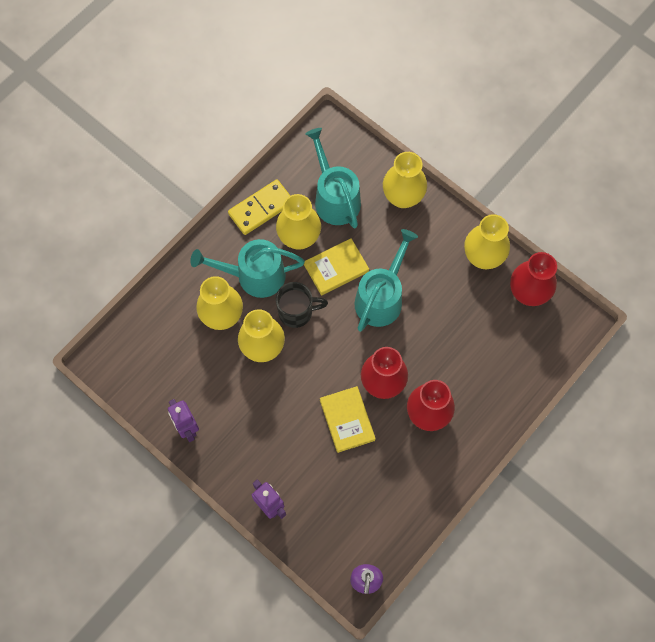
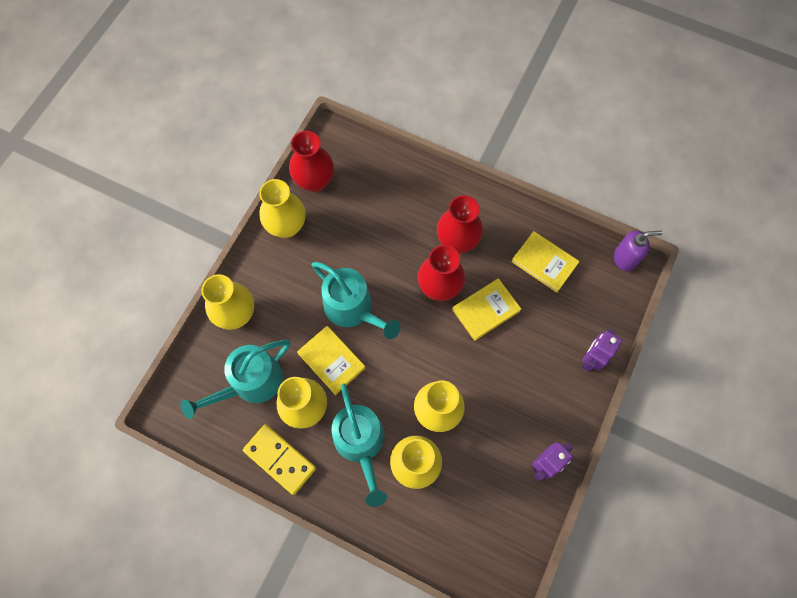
camera: 105 degrees left, 0 degrees up
black mug [276,282,328,328] -> none
turquoise watering can [354,229,418,332] -> turquoise watering can turned 150 degrees counterclockwise [312,262,400,339]
none -> yellow book [511,231,580,293]

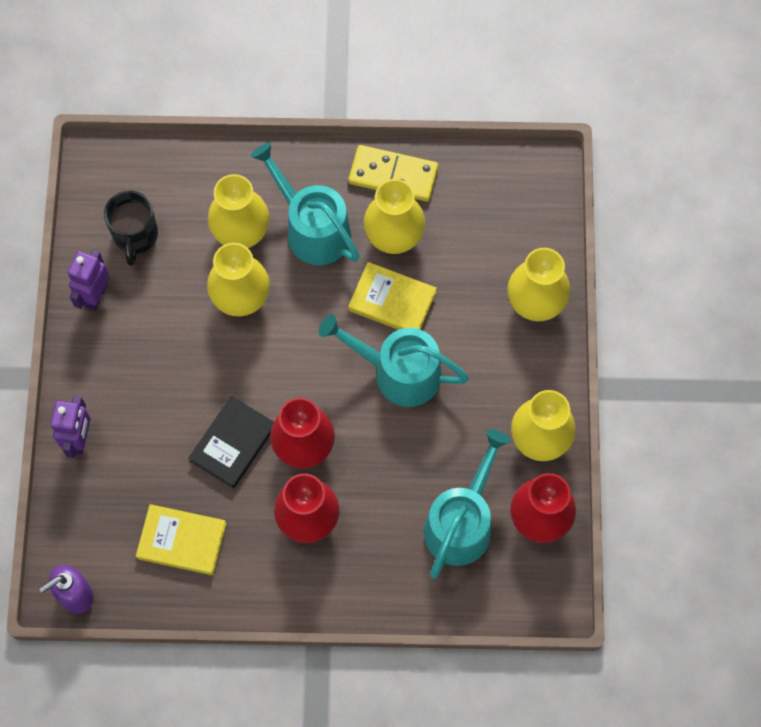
camera: 155 degrees right, 0 degrees up
turquoise watering can [180,340,290,419] -> turquoise watering can moved to [423,429,511,579]
yellow book [452,278,521,341] -> black book [189,396,274,488]
none -> black mug [104,190,158,266]

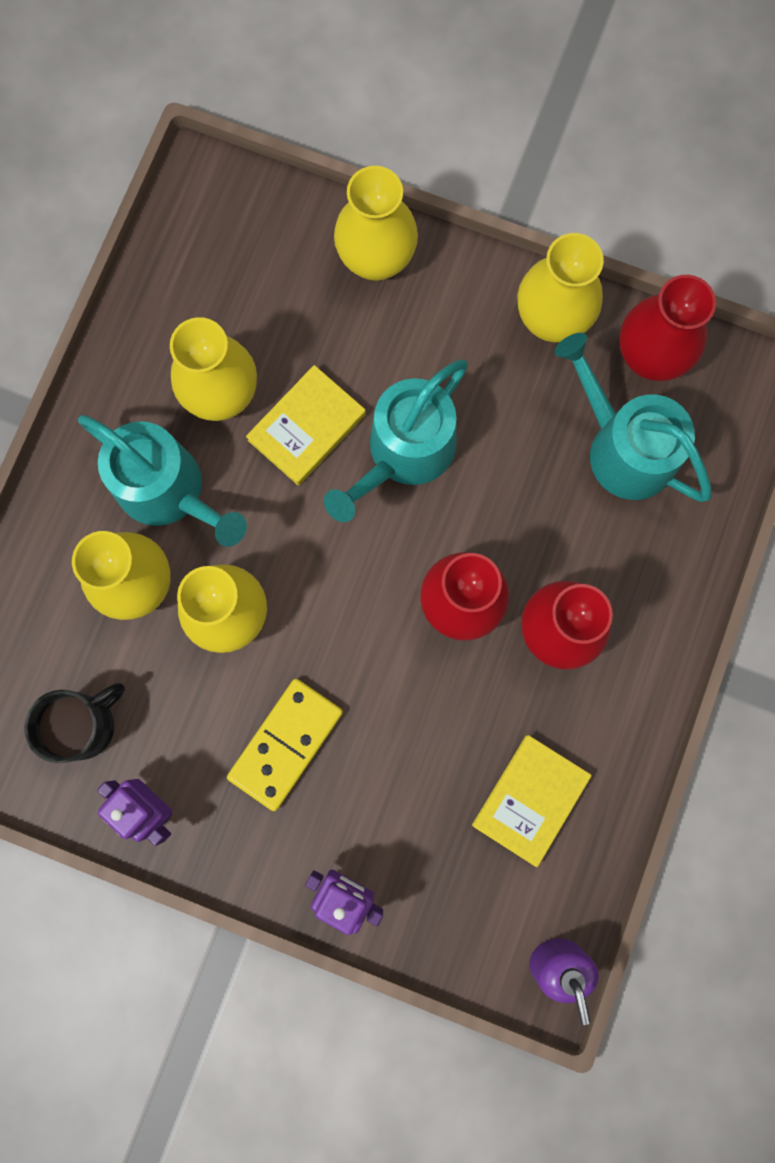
camera: 70 degrees left, 10 degrees up
black mug [104,190,158,266] -> black mug turned 60 degrees counterclockwise [24,683,125,763]
black book [189,396,274,488] -> none
turquoise watering can [250,142,359,265] -> turquoise watering can turned 120 degrees counterclockwise [78,415,247,547]
yellow domino [349,145,438,202] -> yellow domino moved to [227,679,343,811]

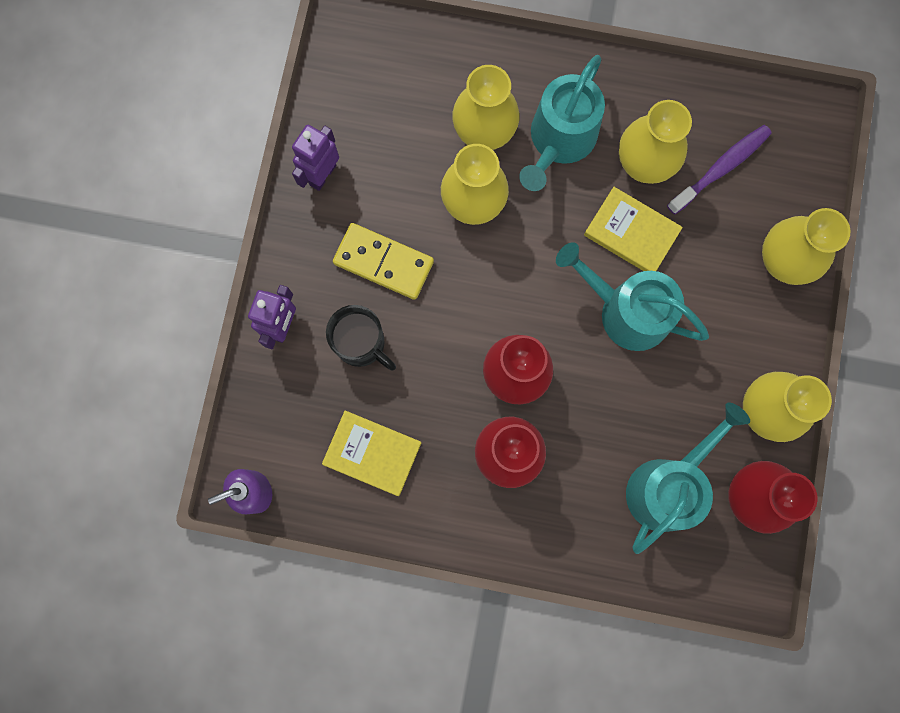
camera: 80 degrees right, 0 degrees up
black mug [24,683,125,763] -> black mug moved to [326,305,396,371]
none -> purple toothbrush [667,125,772,214]

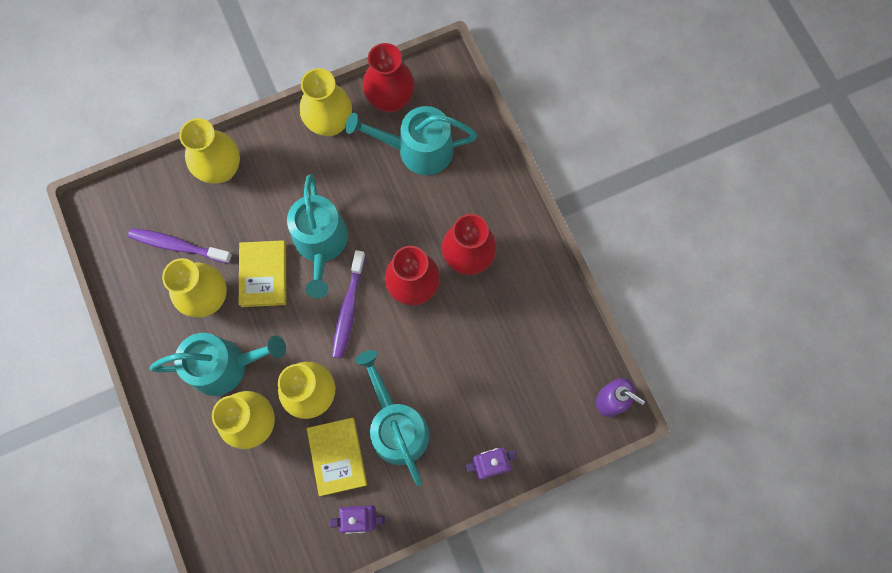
camera: 125 degrees left, 5 degrees down
yellow book [322,410,421,496] -> yellow book moved to [307,418,367,496]
black mug [326,305,396,371] -> none
yellow domino [333,223,434,300] -> turquoise watering can [355,350,430,486]
none -> purple toothbrush [332,250,366,359]

